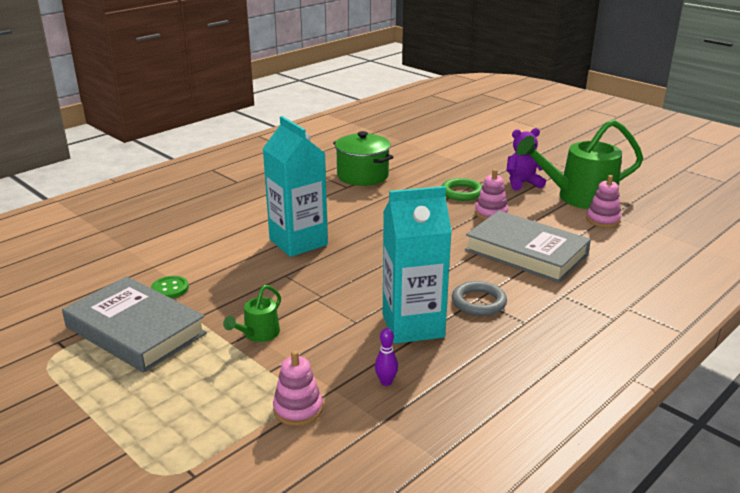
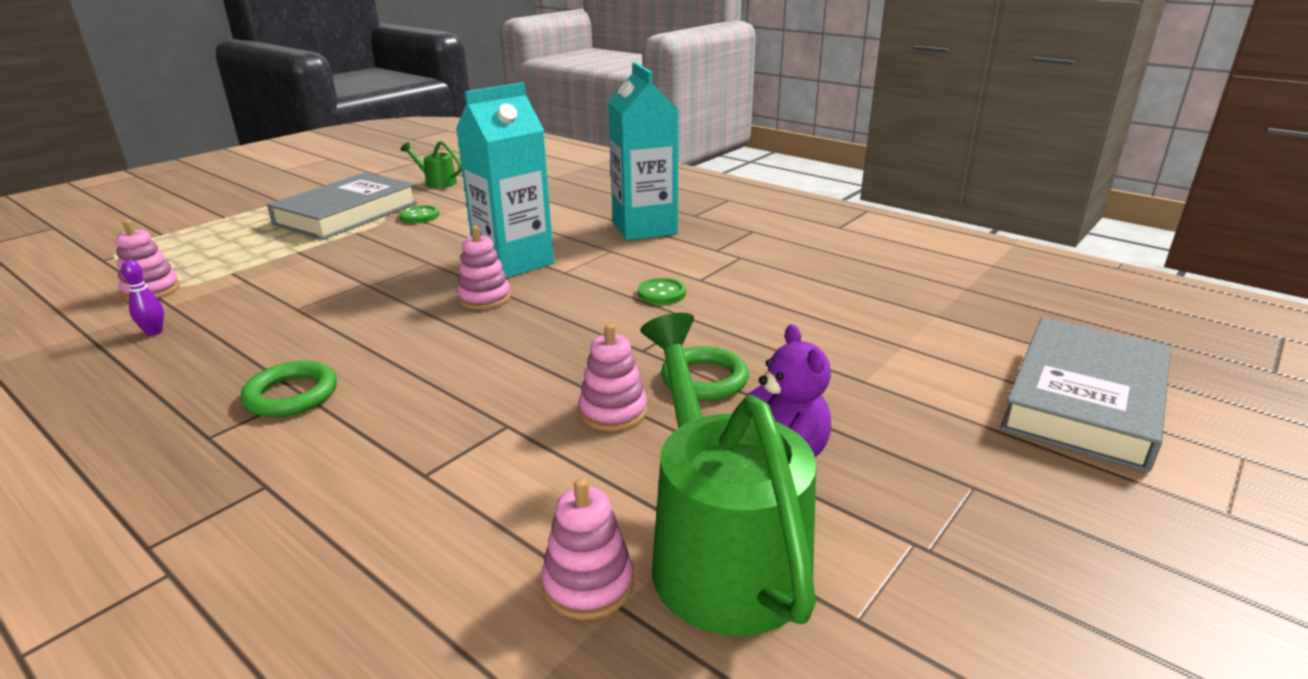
camera: 85 degrees right, 0 degrees up
green watering can [223,285,281,342] -> green watering can moved to [400,141,462,188]
green pot [333,131,394,186] -> none
turquoise carton [383,186,452,344] -> turquoise carton moved to [608,62,679,240]
grey ring [452,281,507,316] -> green ring [241,361,337,417]
grey book [465,211,591,283] -> grey book moved to [1000,318,1171,473]
none -> pink stacking toy [457,226,511,310]
none -> green button [638,278,686,305]

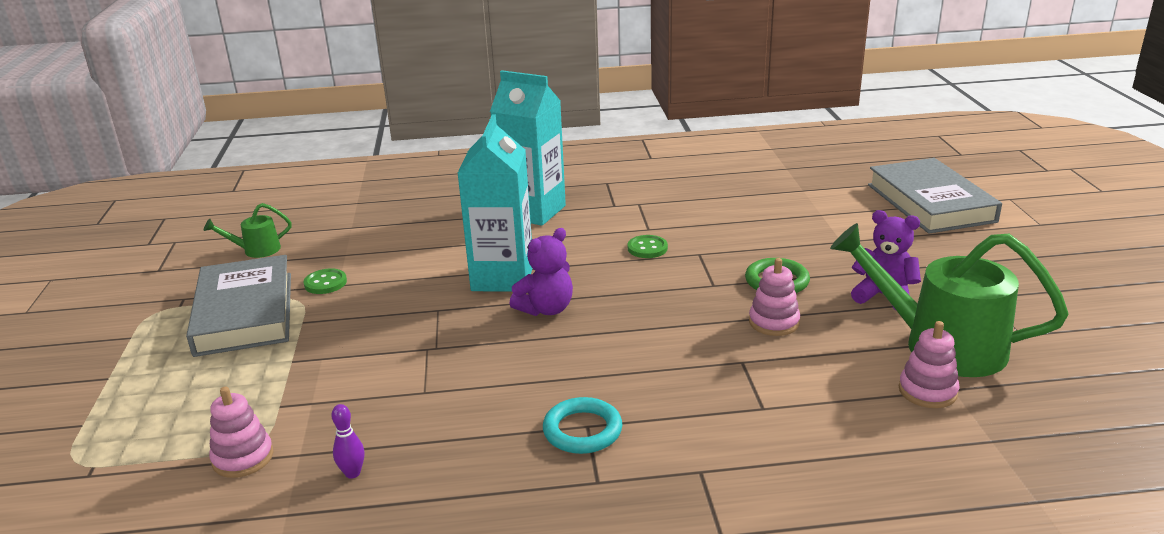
camera: 45 degrees left, 0 degrees up
green ring [241,361,337,417] -> turquoise ring [543,397,622,454]
pink stacking toy [457,226,511,310] -> purple teddy bear [509,228,573,316]

